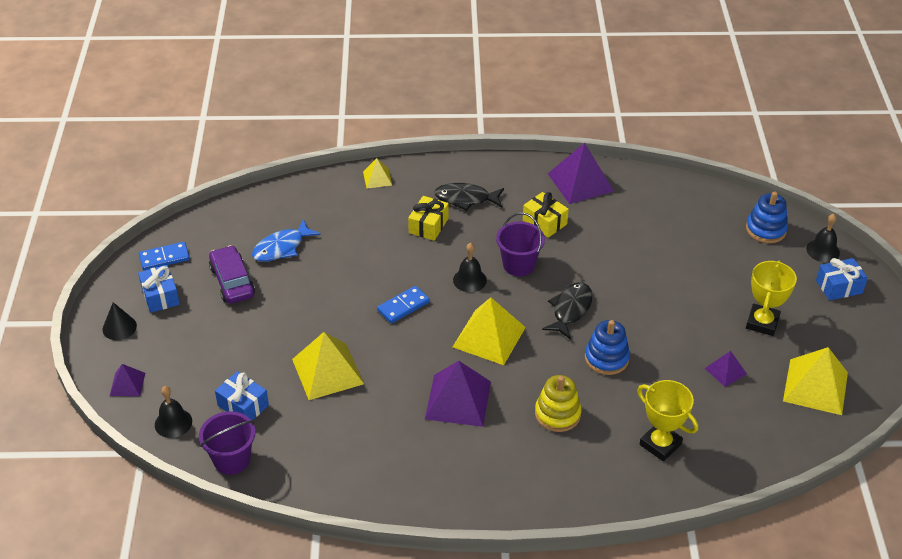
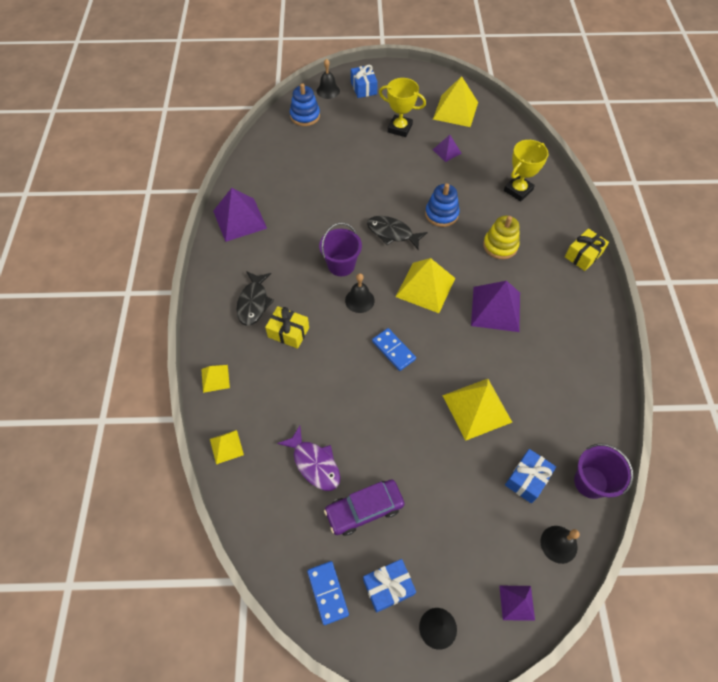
camera: 90 degrees left, 15 degrees up
blue fish [252,219,321,262] -> purple fish [277,426,340,491]
yellow gift [523,192,569,238] -> yellow gift moved to [565,228,609,271]
none -> yellow pyramid [210,430,244,464]

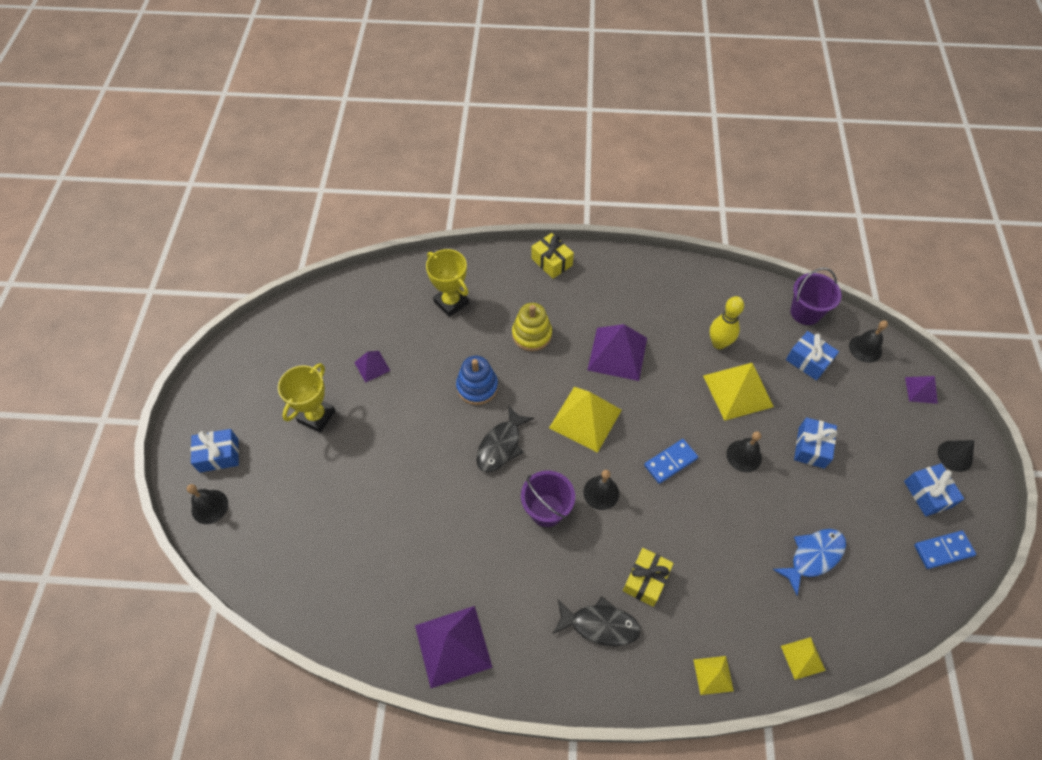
camera: 85 degrees left, 0 degrees up
purple fish [277,426,340,491] -> blue fish [772,529,846,596]
blue stacking toy [290,83,320,126] -> none
purple car [324,480,405,536] -> none
yellow pyramid [433,76,478,127] -> none
none -> yellow bowling pin [710,296,744,349]
none -> black bell [726,431,762,472]
none -> blue gift [794,417,837,469]

